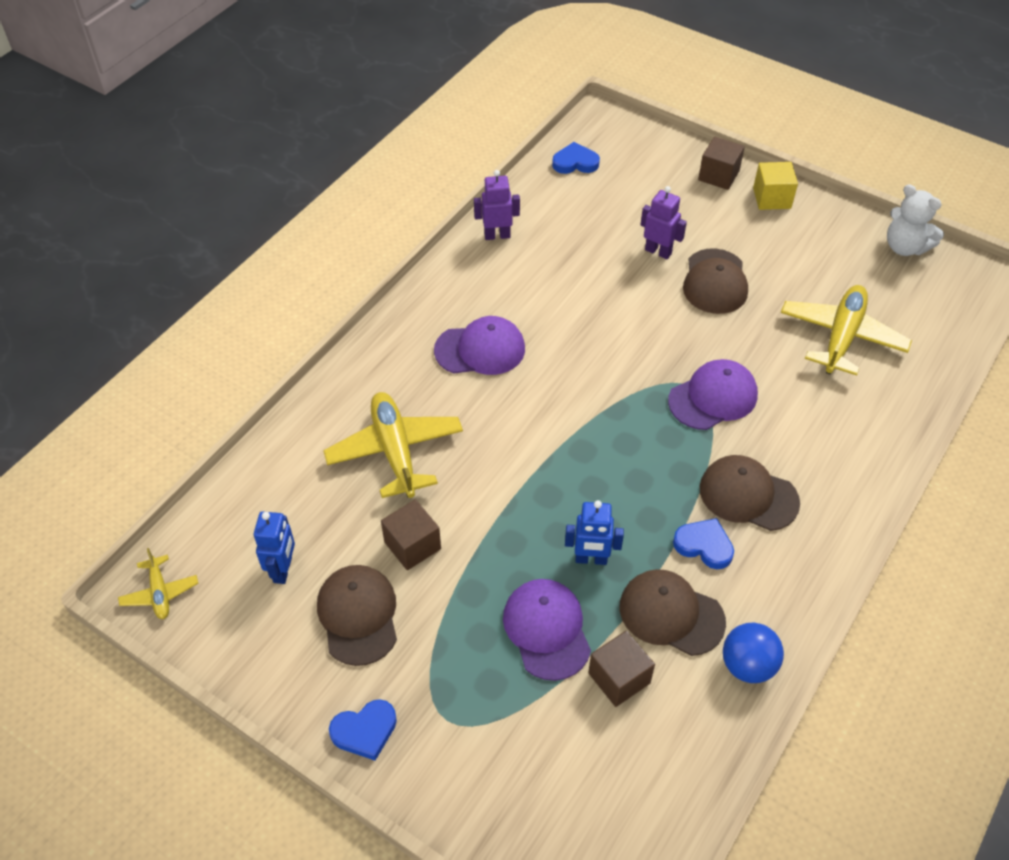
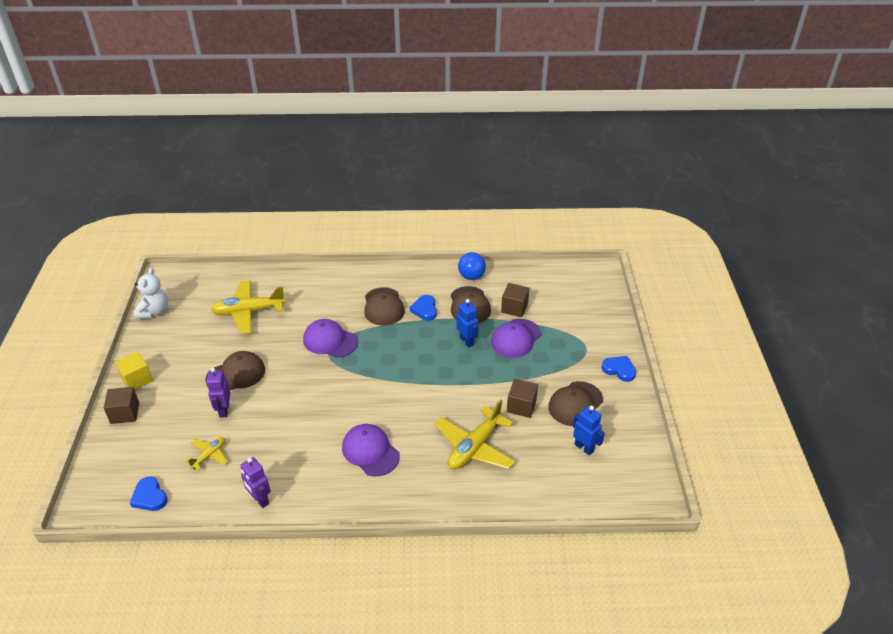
camera: 125 degrees left, 10 degrees down
yellow plane [118,548,198,619] -> yellow plane moved to [185,437,228,471]
blue robot [254,511,295,584] -> blue robot turned 75 degrees clockwise [573,405,605,456]

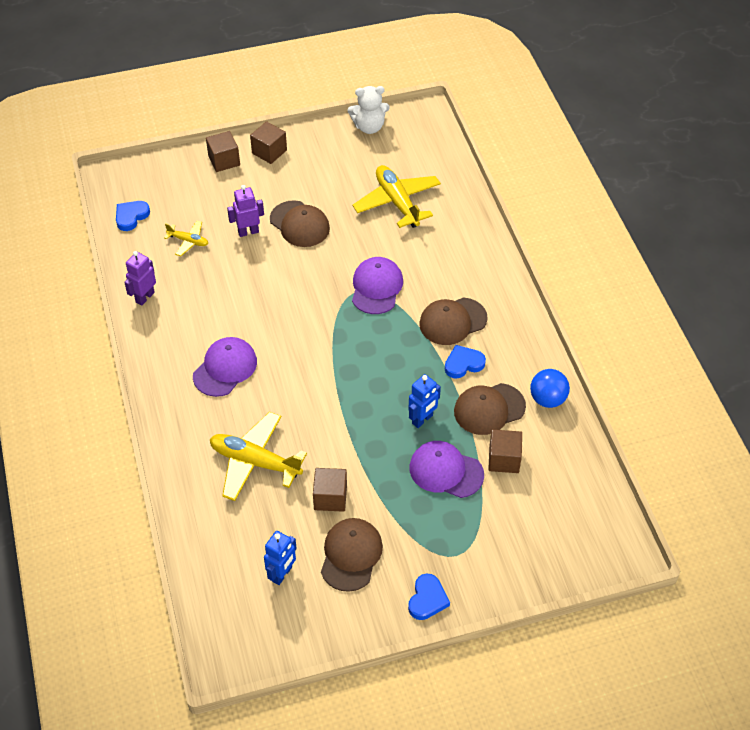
camera: 75 degrees right, 10 degrees up
yellow cube [115,352,153,390] -> brown cube [250,121,287,164]
brown cap [548,381,603,426] -> brown cap turned 75 degrees clockwise [321,518,383,592]

